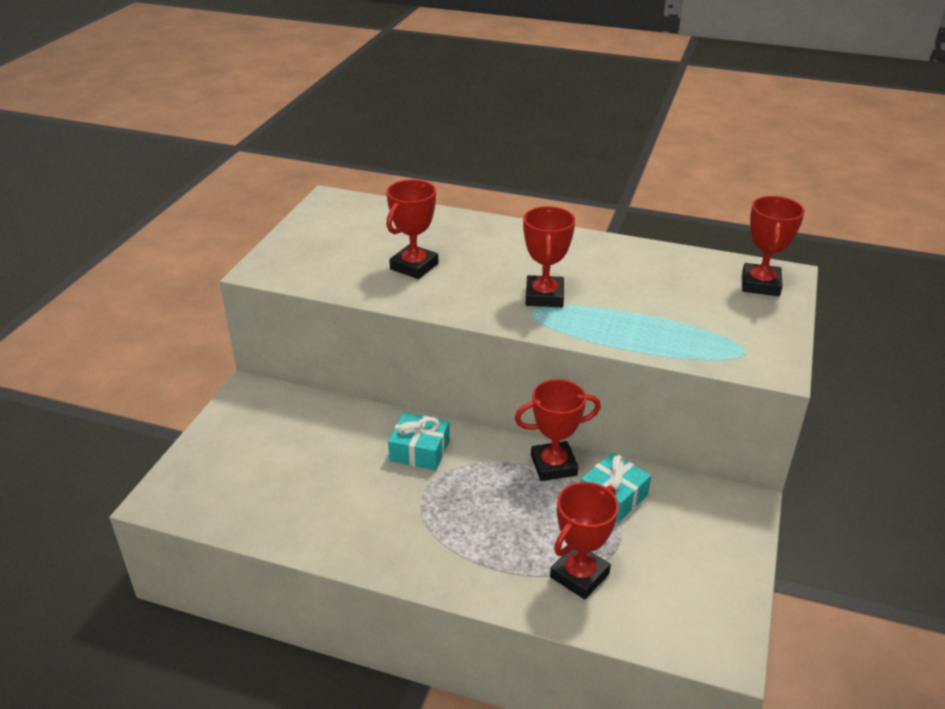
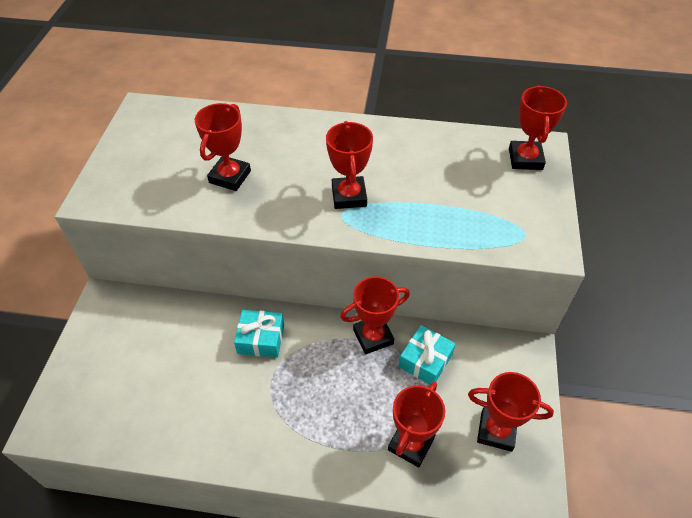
camera: 10 degrees left, 15 degrees up
none -> red trophy [468,372,554,452]

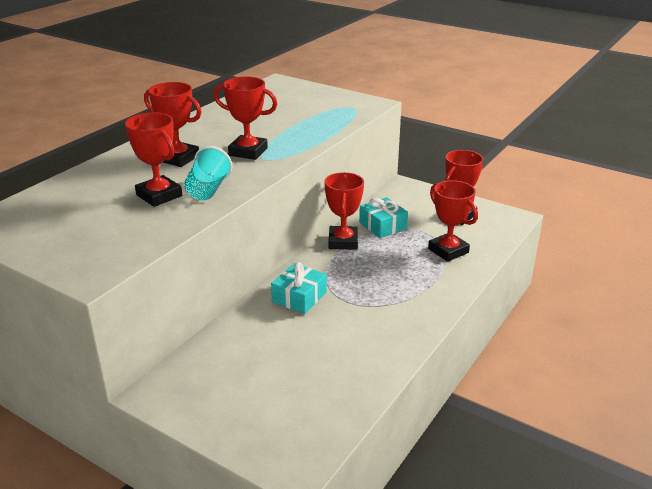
camera: 65 degrees left, 20 degrees down
red trophy [509,86,567,170] -> red trophy moved to [144,82,202,167]
none -> turquoise cup [184,146,233,200]

